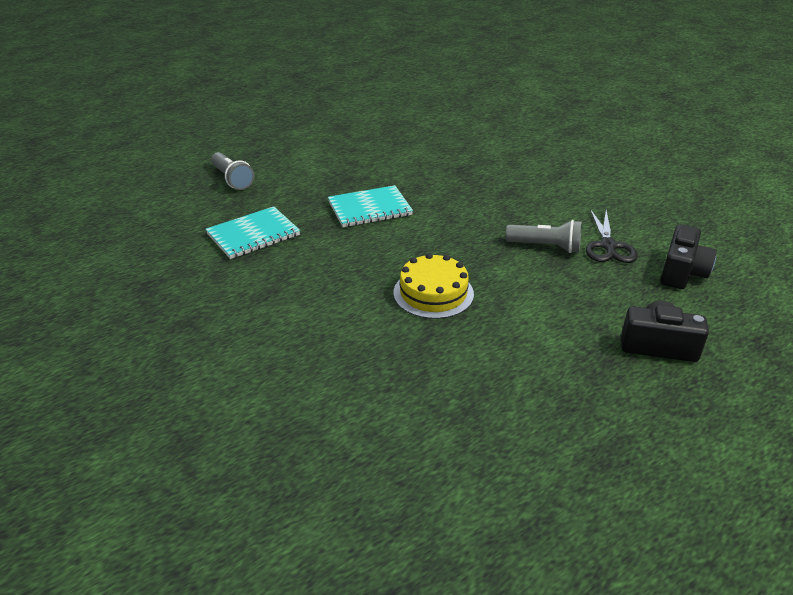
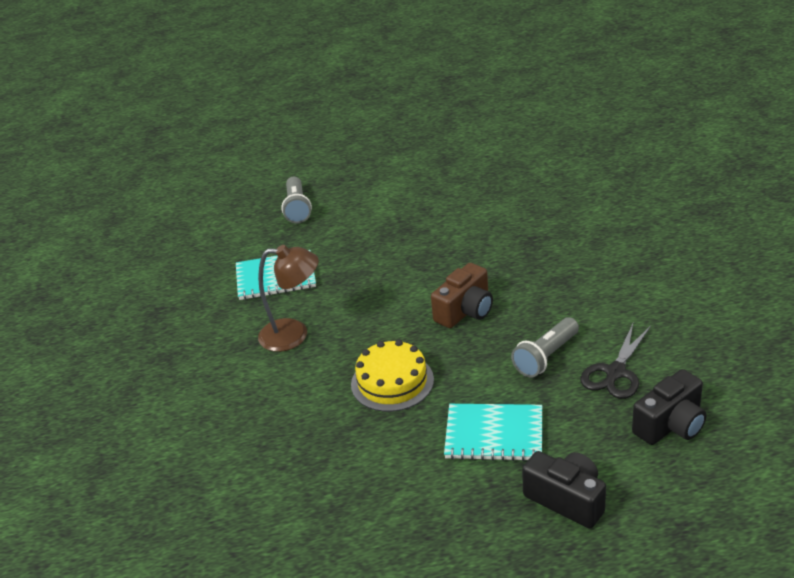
camera: 30 degrees right, 0 degrees up
turquoise notebook [328,185,413,227] -> turquoise notebook moved to [444,404,542,461]
grey flashlight [506,220,582,253] -> grey flashlight turned 90 degrees clockwise [511,317,579,378]
none -> brown lamp [258,245,319,352]
none -> brown camera [431,263,493,328]

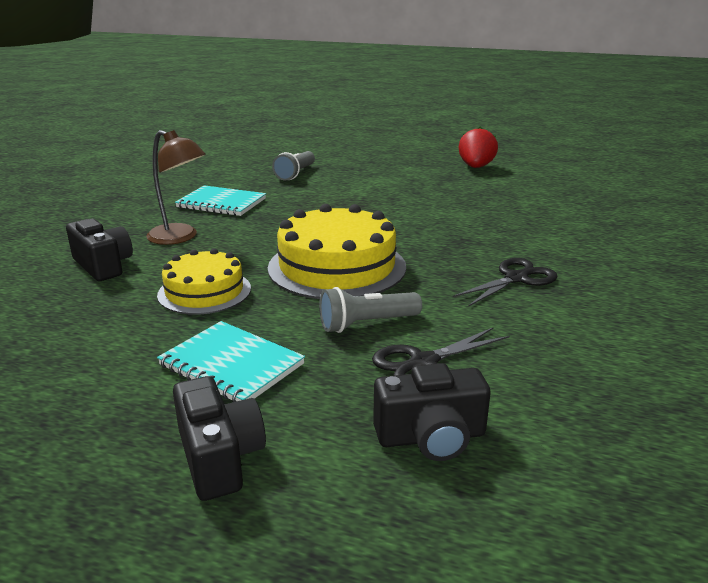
camera: 25 degrees right, 10 degrees down
brown camera [431,263,493,328] -> yellow cake [268,204,406,299]
none -> black camera [66,219,133,281]
none -> black scissors [453,258,557,306]
none -> red strawberry [459,127,498,168]

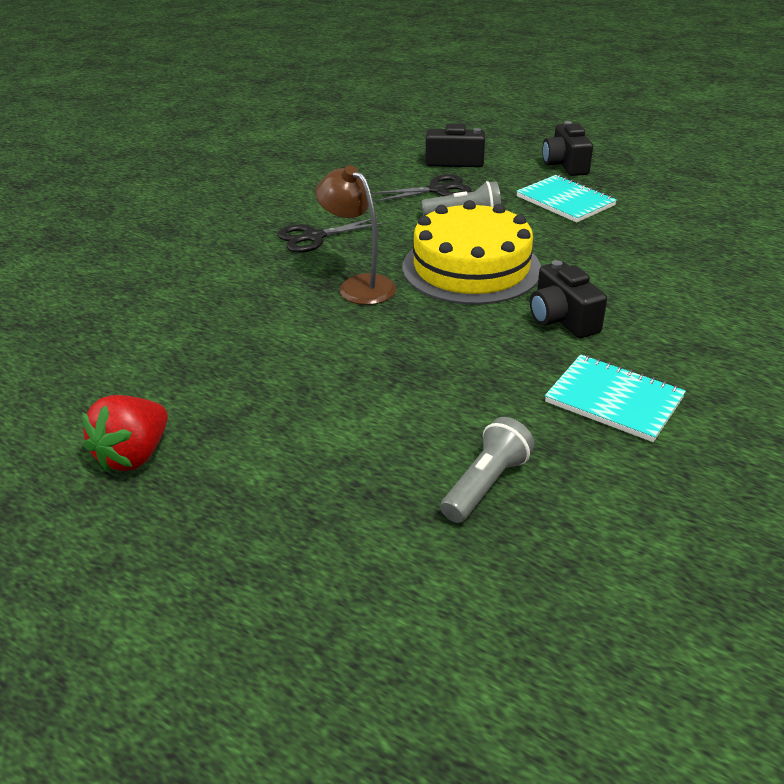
camera: 165 degrees left, 10 degrees up
black camera [66,219,133,281] -> black camera moved to [530,260,607,338]
brown lamp [146,130,206,245] -> brown lamp moved to [315,165,396,305]
yellow cake [157,248,251,315] -> none

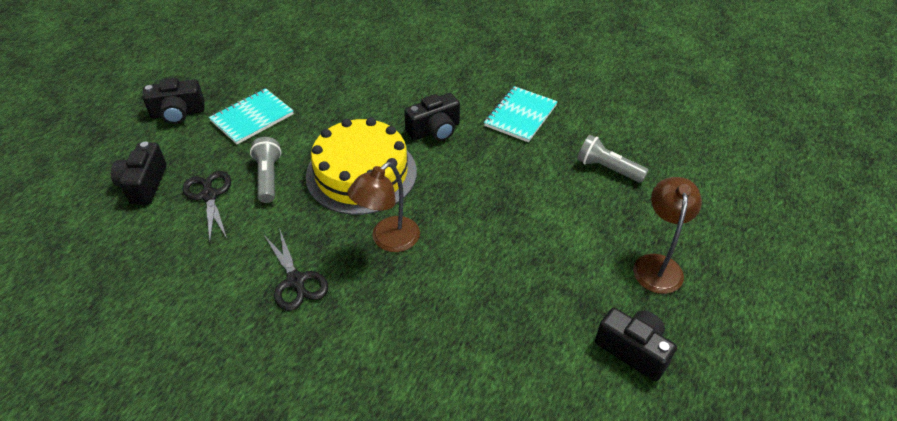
camera: 95 degrees left, 10 degrees up
red strawberry [82,395,168,472] -> black camera [595,308,677,381]
none -> brown lamp [633,177,702,294]

